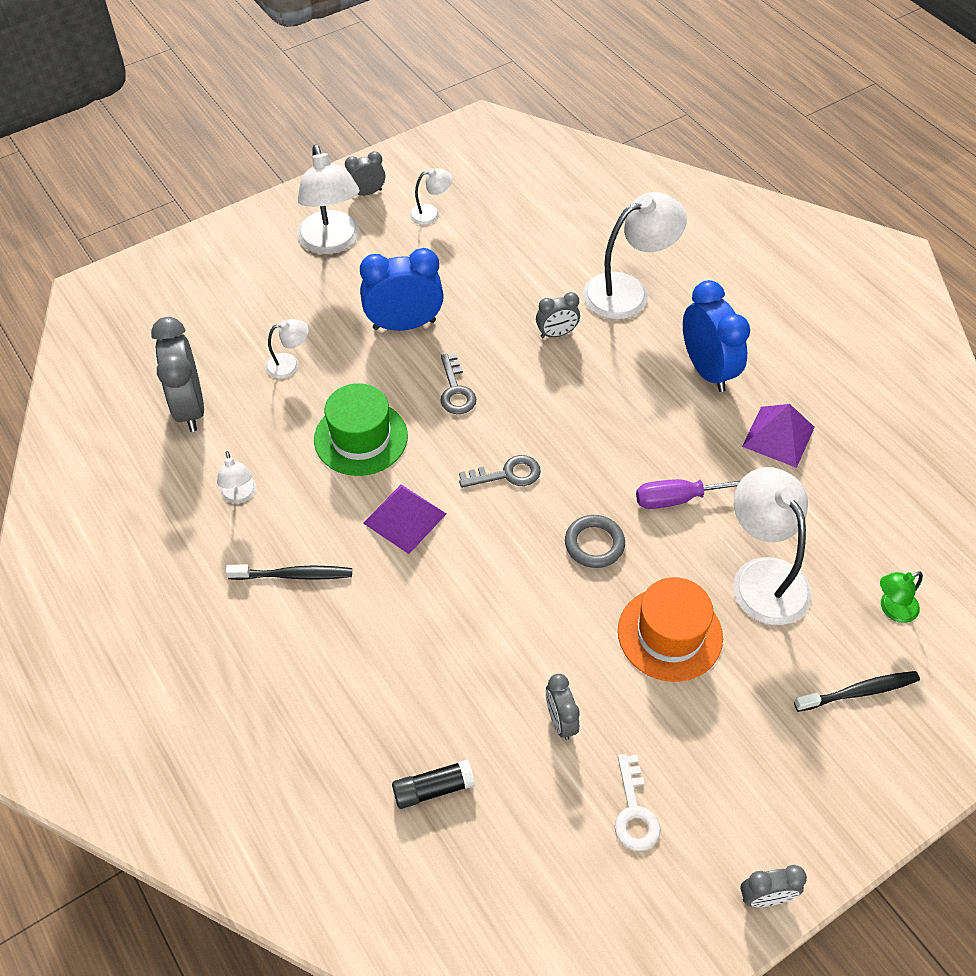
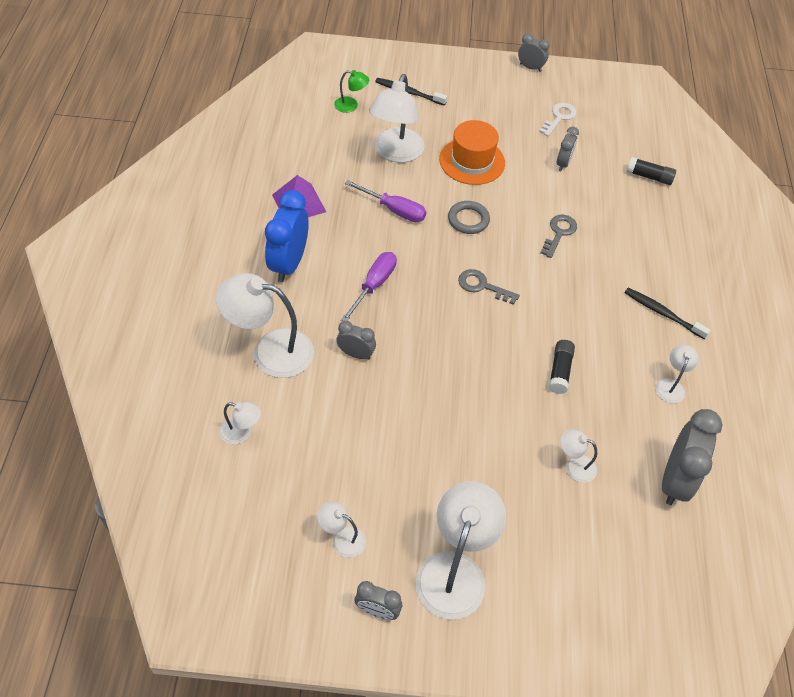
camera: 145 degrees left, 0 degrees up
green hat [314,383,408,476] -> black glue stick [549,340,575,394]
blue clock [360,248,444,331] -> none
purple pyramid [363,484,446,554] -> none
grey key [441,353,476,414] -> grey key moved to [540,215,577,258]
none -> white lamp [219,402,261,444]
none -> purple screwdriver [341,252,397,321]

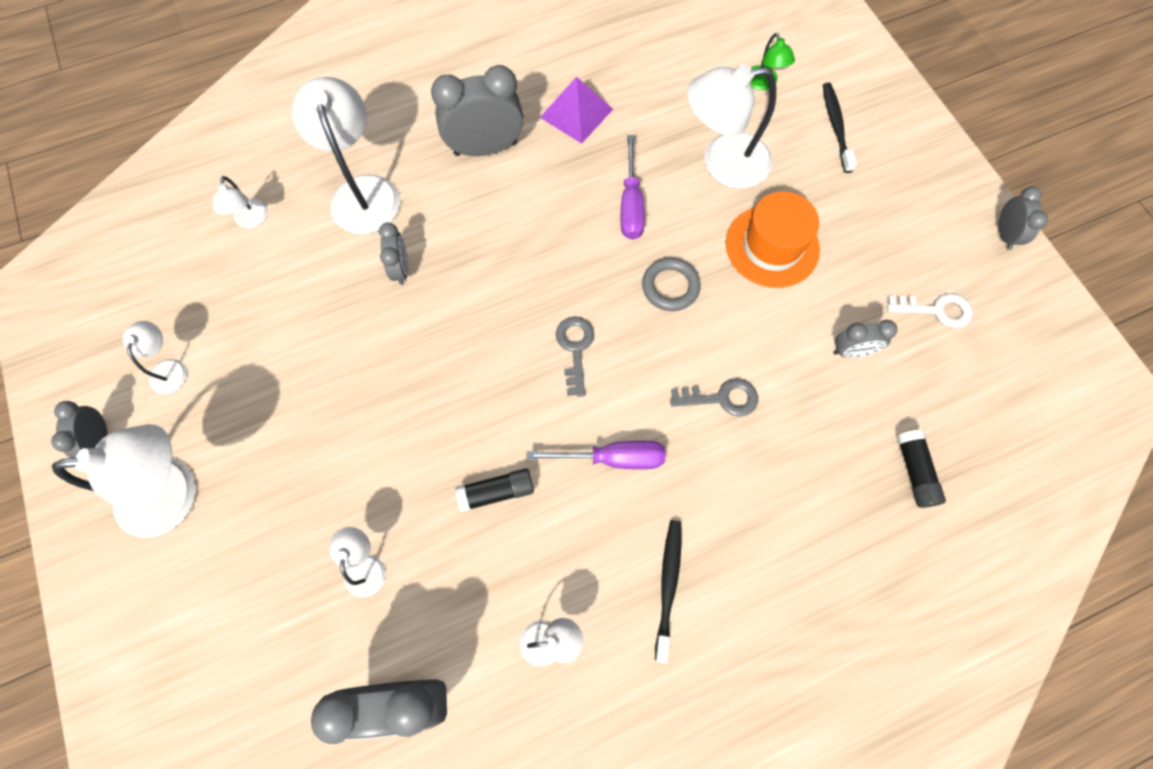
camera: 65 degrees right, 15 degrees up
blue clock [265,190,309,282] -> grey clock [431,65,524,156]
purple screwdriver [341,252,397,321] -> purple screwdriver moved to [527,441,665,469]

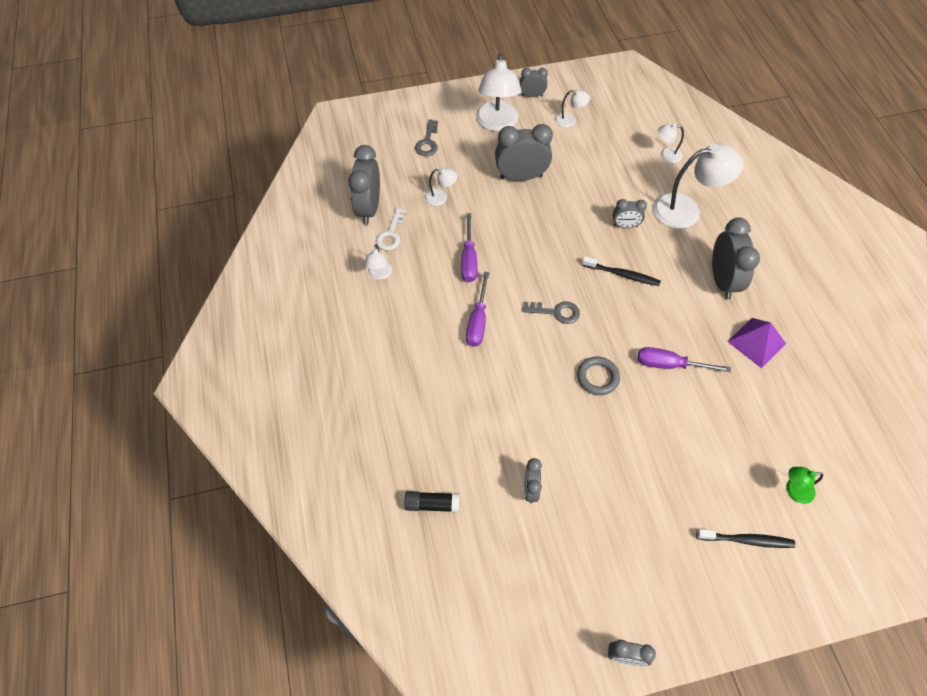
camera: 100 degrees right, 10 degrees down
black glue stick [455,468,534,512] -> purple screwdriver [461,213,478,282]
black toothbrush [655,520,682,663] -> black toothbrush moved to [582,256,661,286]
grey key [670,378,758,416] -> grey key moved to [415,119,438,156]
white lamp [687,64,776,188] -> none
orange hat [726,192,820,288] -> none
white key [887,293,973,328] -> white key moved to [376,208,406,251]
none -> grey clock [495,124,553,181]

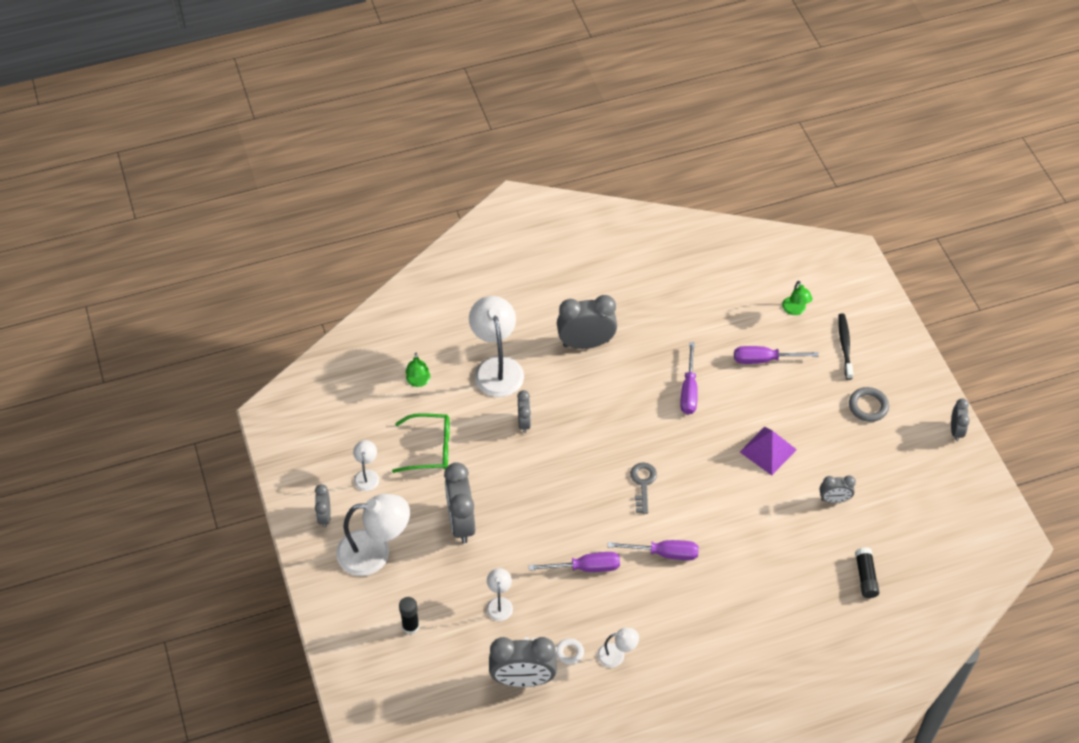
camera: 95 degrees left, 5 degrees down
grey key [415,119,438,156] -> black glue stick [399,597,419,634]
grey ring [577,357,620,395] -> grey ring moved to [849,387,889,422]
black toothbrush [582,256,661,286] -> none
white lamp [658,124,684,163] -> green lamp [406,352,430,387]
purple pyramid [727,318,786,368] -> purple pyramid moved to [740,427,797,475]
none -> green glasses [392,413,450,473]
none -> purple screwdriver [734,346,819,364]

